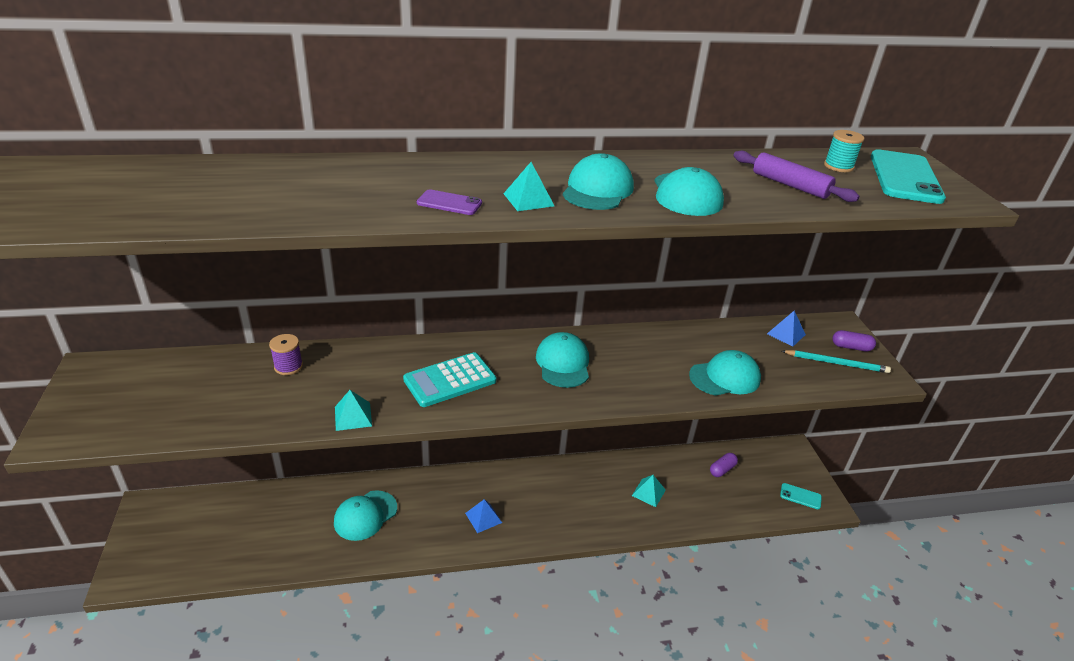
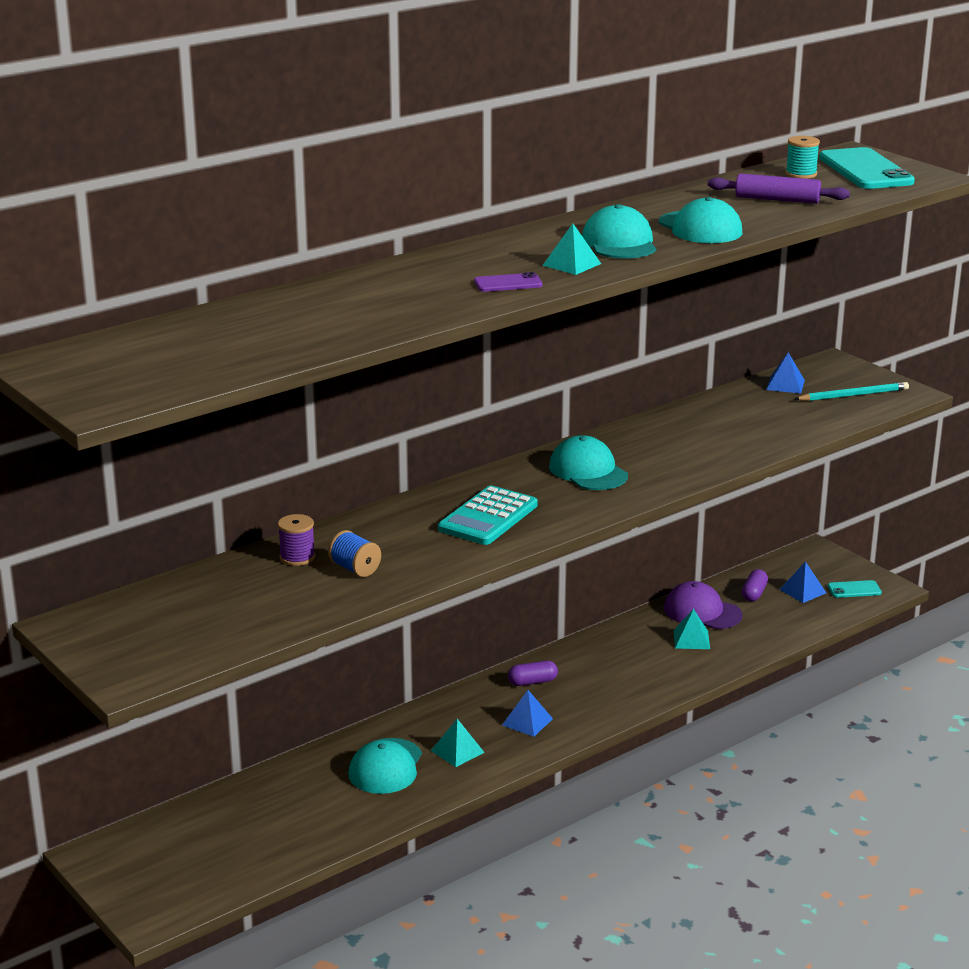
camera: 25 degrees left, 10 degrees down
turquoise pyramid [335,390,372,431] -> turquoise pyramid moved to [431,719,485,767]
turquoise cap [689,350,761,396] -> none
purple capsule [832,330,876,351] -> purple capsule moved to [508,661,558,686]
none -> blue spool [328,530,381,577]
none -> purple cap [664,581,742,629]
none -> blue pyramid [779,561,826,603]

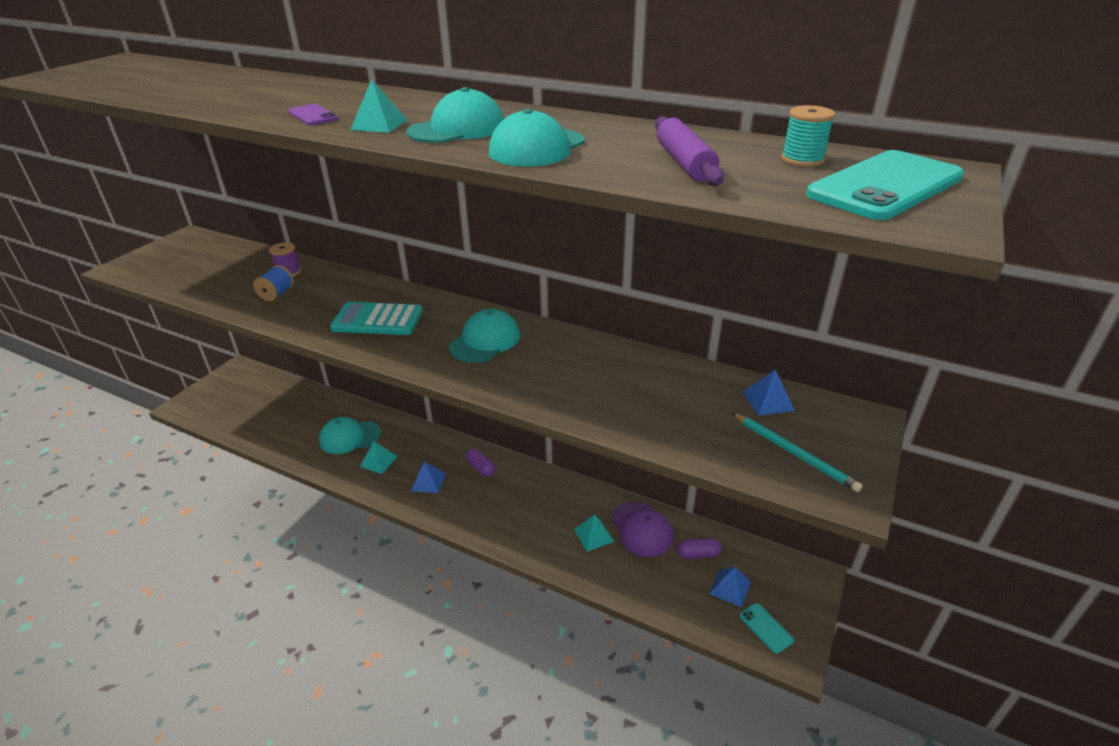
camera: 65 degrees right, 10 degrees up
purple cap [664,581,742,629] -> purple cap turned 150 degrees clockwise [612,501,673,557]

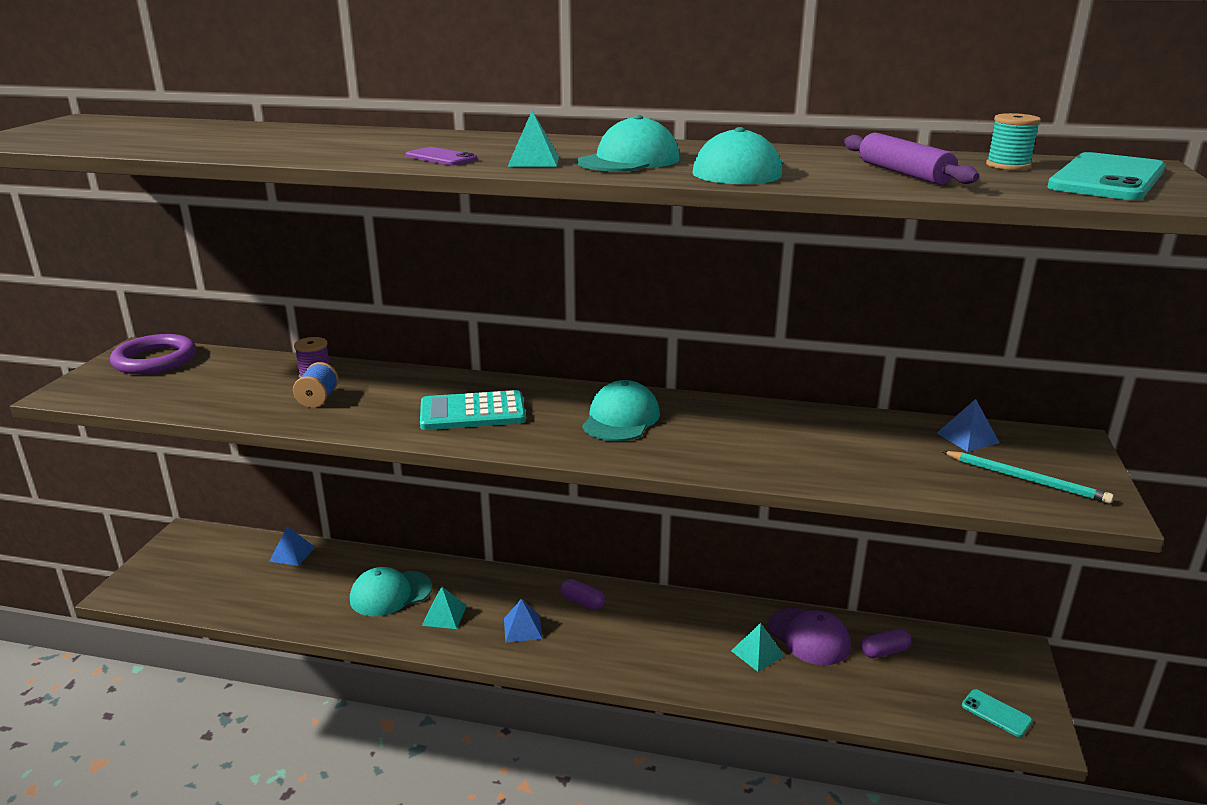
camera: 15 degrees left, 10 degrees down
blue pyramid [710,567,751,607] -> blue pyramid moved to [269,526,315,566]
none -> purple ring [110,334,196,374]

